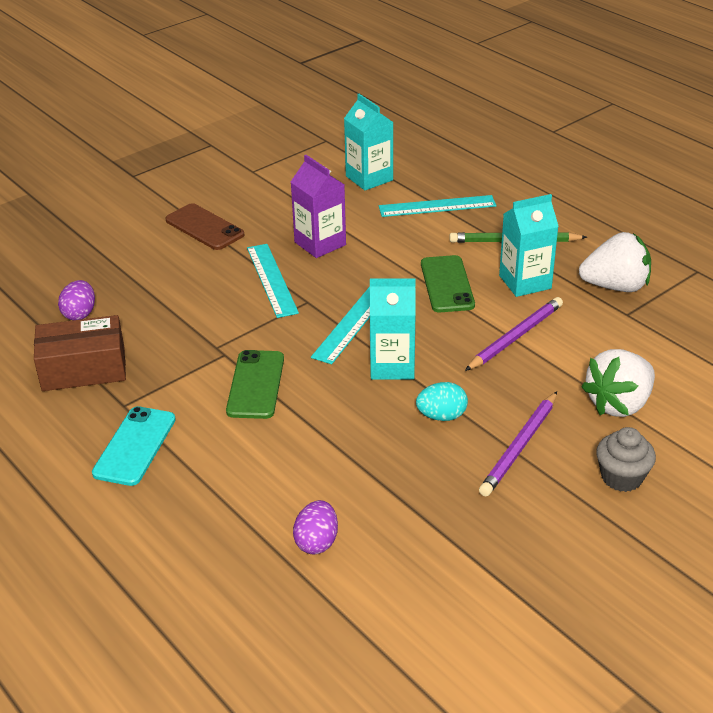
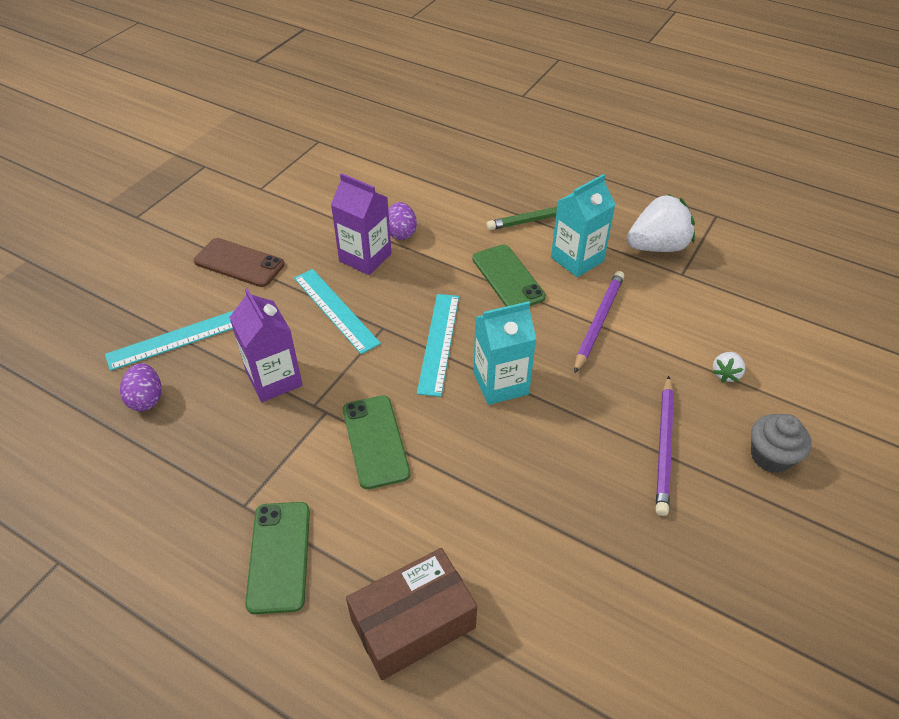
camera: 20 degrees left, 10 degrees up
brown box [34,315,126,391] -> brown box moved to [346,548,477,680]
turquoise phone [92,406,176,486] -> green phone [245,502,310,614]
purple egg [293,500,338,554] -> purple egg moved to [388,202,417,240]
turquoise carton [344,94,393,190] -> none
turquoise ruler [379,195,497,217] -> turquoise ruler moved to [105,311,234,371]
turquoise egg [416,382,468,421] -> none
white strawberry [581,349,655,417] -> white strawberry [712,352,745,383], size x0.47
none -> purple carton [229,288,303,402]

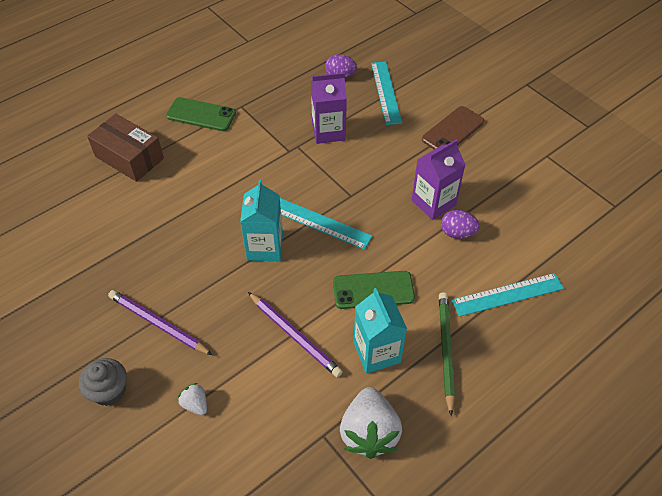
camera: 110 degrees right, 5 degrees up
turquoise ruler [294,269,381,354] -> turquoise ruler moved to [452,273,564,317]
green phone [343,395,410,489] -> none
brown box [346,548,477,680] -> brown box turned 45 degrees counterclockwise [87,114,164,182]

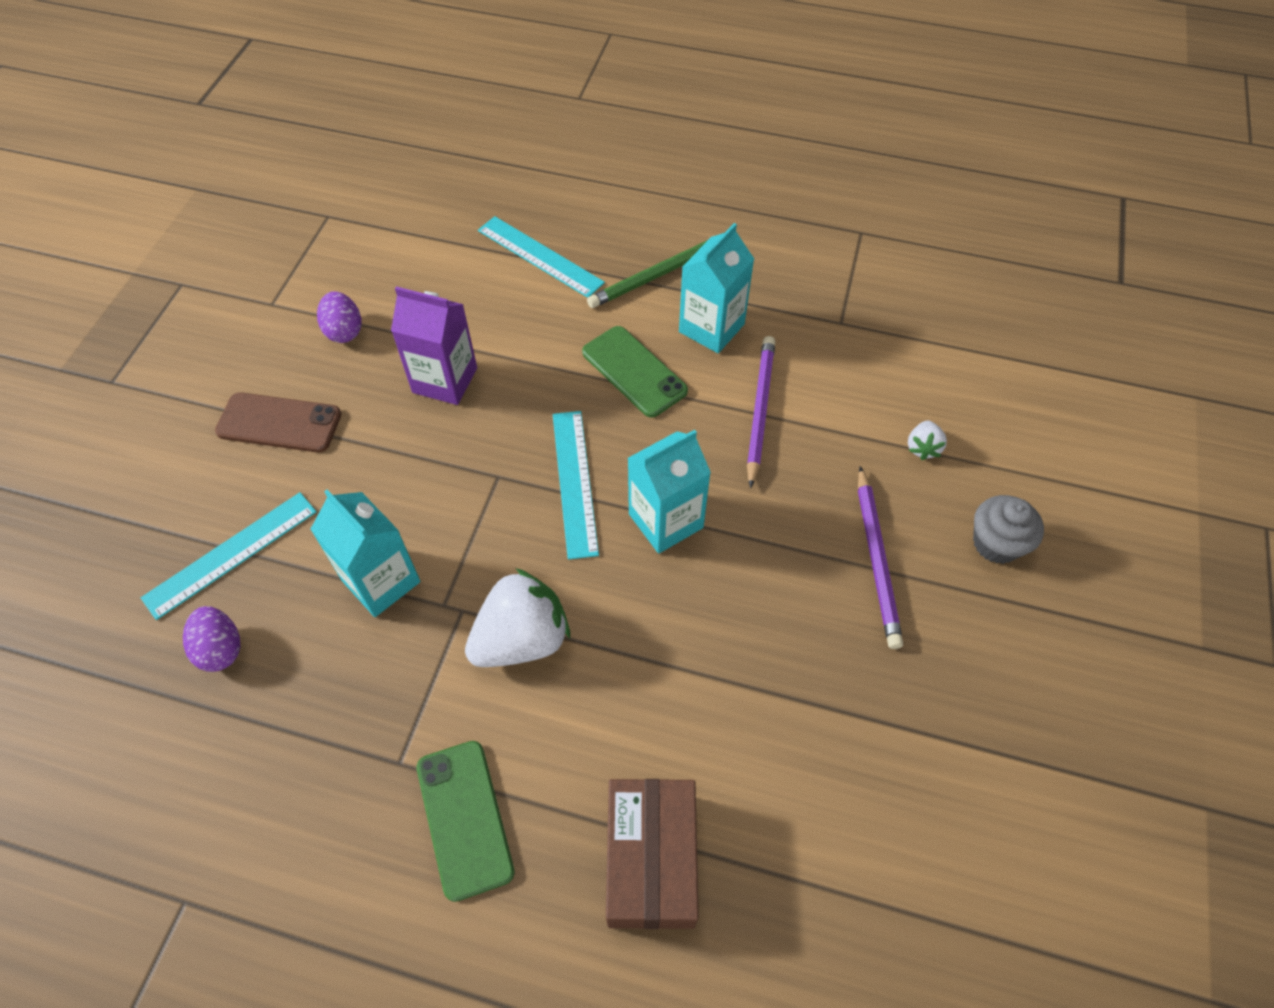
camera: 125 degrees left, 5 degrees up
purple carton [311,72,347,144] -> turquoise carton [310,490,421,617]
white strawberry [340,387,402,459] -> white strawberry moved to [465,568,570,667]
purple egg [441,210,480,239] -> purple egg moved to [317,291,361,343]

